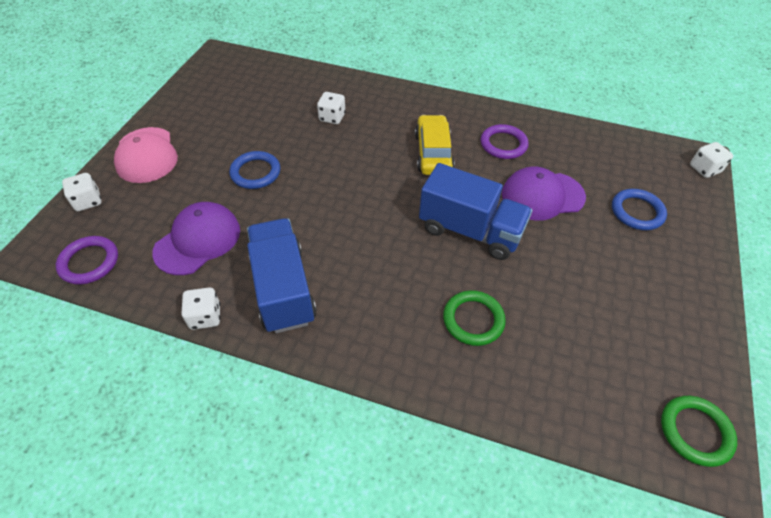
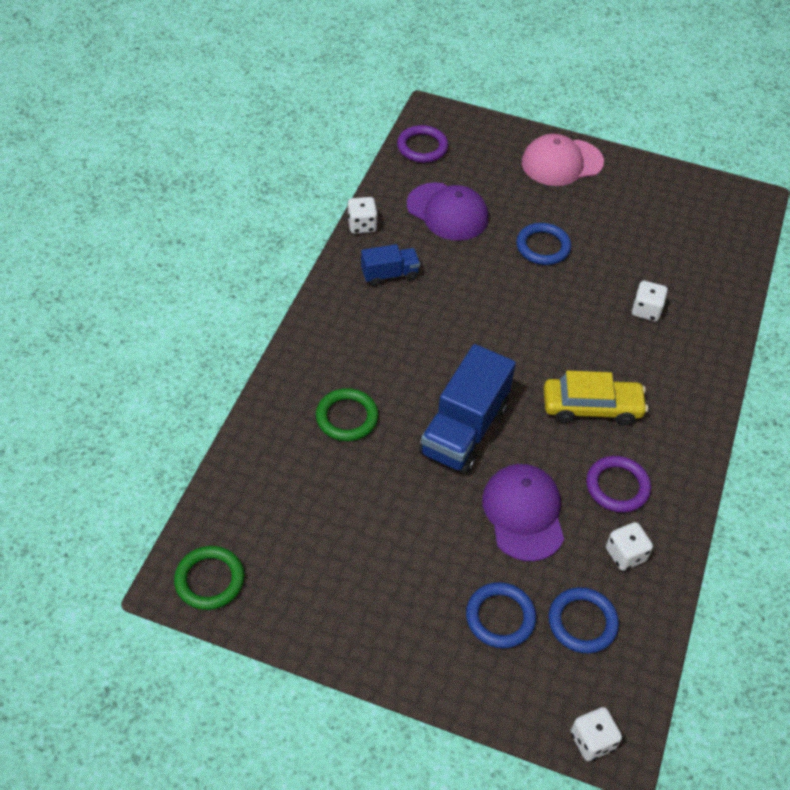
camera: 90 degrees right, 0 degrees up
white dice [62,173,102,211] -> white dice moved to [606,522,653,571]
blue truck [247,218,317,333] -> blue truck [361,244,420,287], size x0.54
none -> blue ring [548,587,619,654]

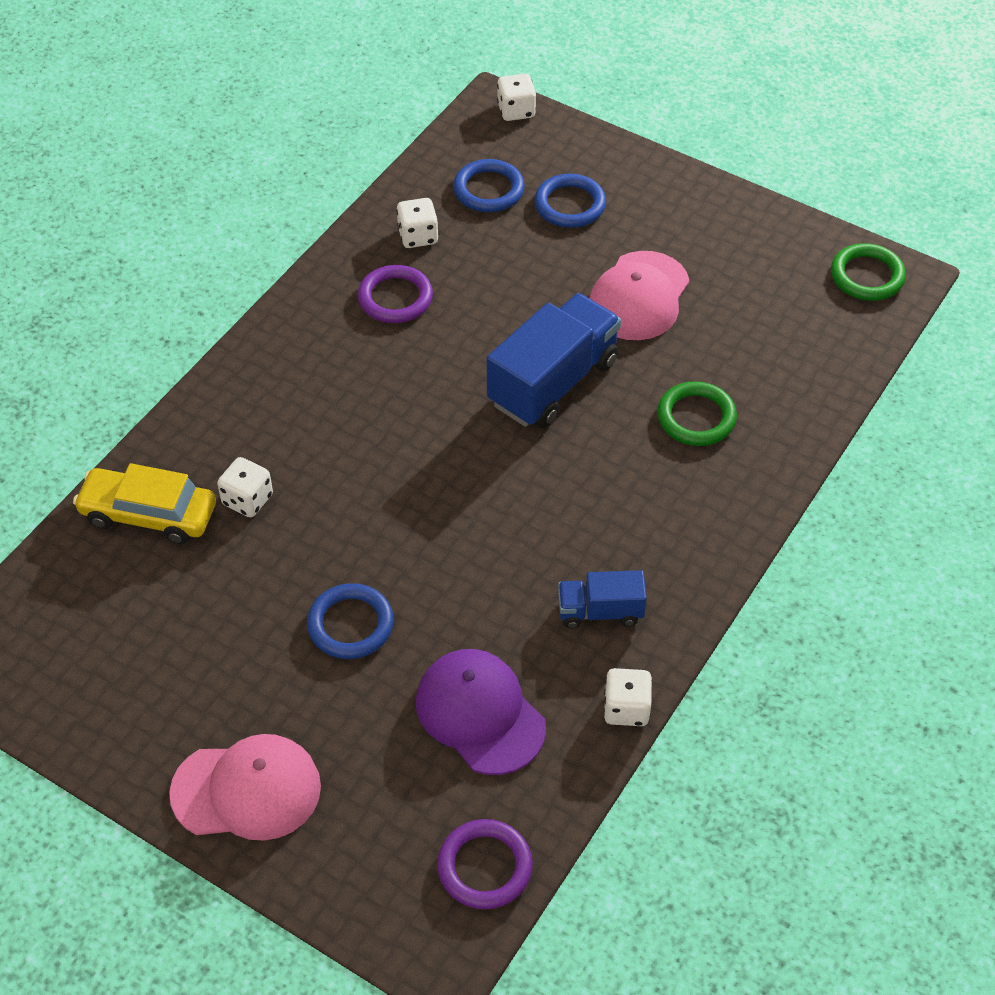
camera: 165 degrees left, 0 degrees up
purple cap [482,464,564,561] -> none
yellow car [544,371,648,425] -> yellow car moved to [73,463,216,544]
none -> pink cap [589,251,689,340]

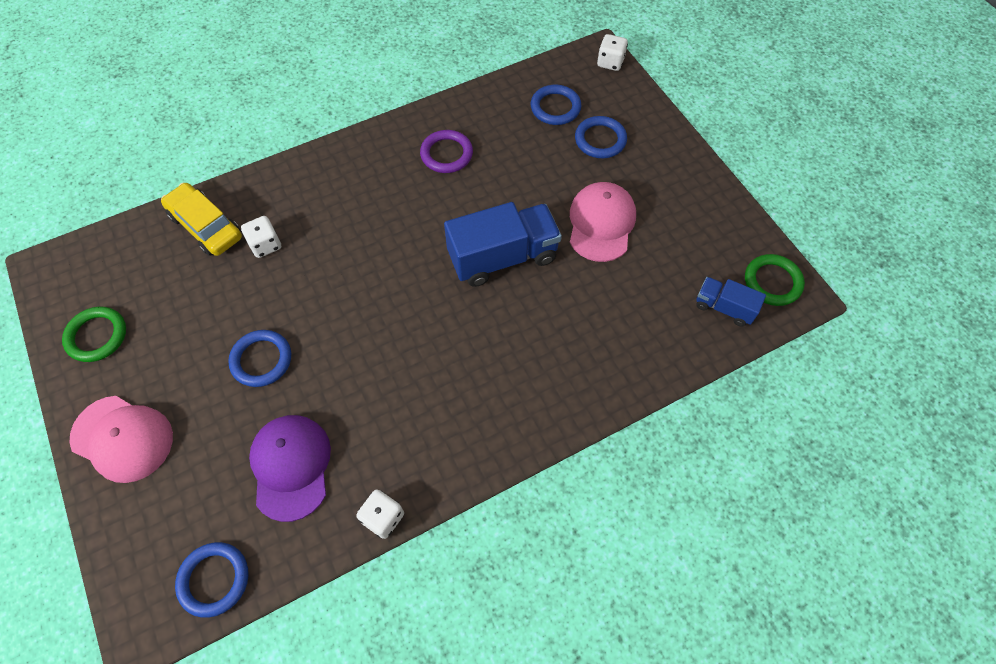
camera: 30 degrees right, 10 degrees up
white dice [396,198,438,248] -> none
purple ring [437,819,533,909] -> blue ring [175,542,249,618]
blue truck [558,570,647,629] -> blue truck moved to [696,277,766,326]
pink cap [589,251,689,340] -> pink cap turned 135 degrees clockwise [570,182,636,262]
green ring [657,381,737,446] -> green ring moved to [62,307,126,362]

